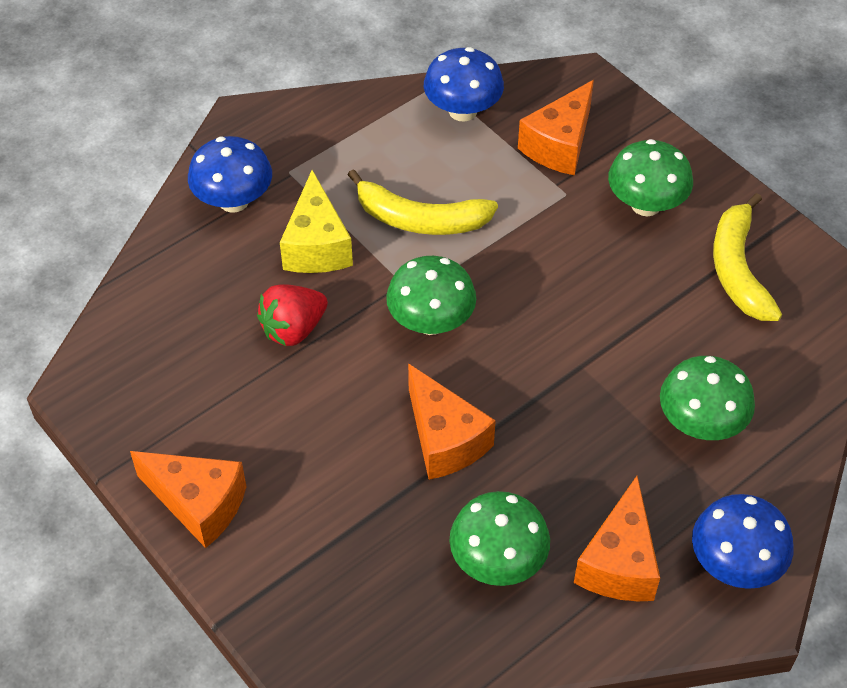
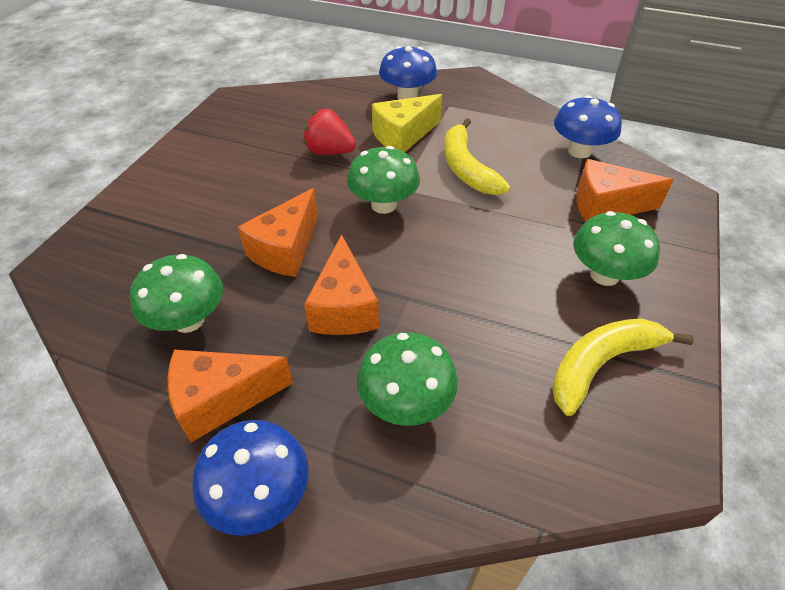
camera: 60 degrees right, 5 degrees down
orange cheese [130,451,247,548] -> orange cheese moved to [304,235,379,335]

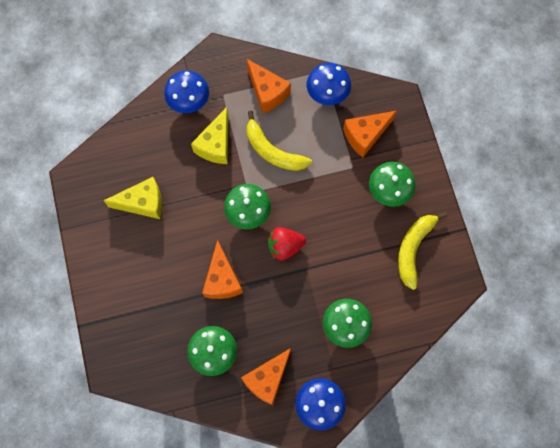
camera: 35 degrees left, 25 degrees up
red strawberry [303,109,356,155] -> red strawberry moved to [268,227,306,260]
orange cheese [304,235,379,335] -> orange cheese moved to [247,59,291,113]
none -> yellow cheese [103,177,162,219]

